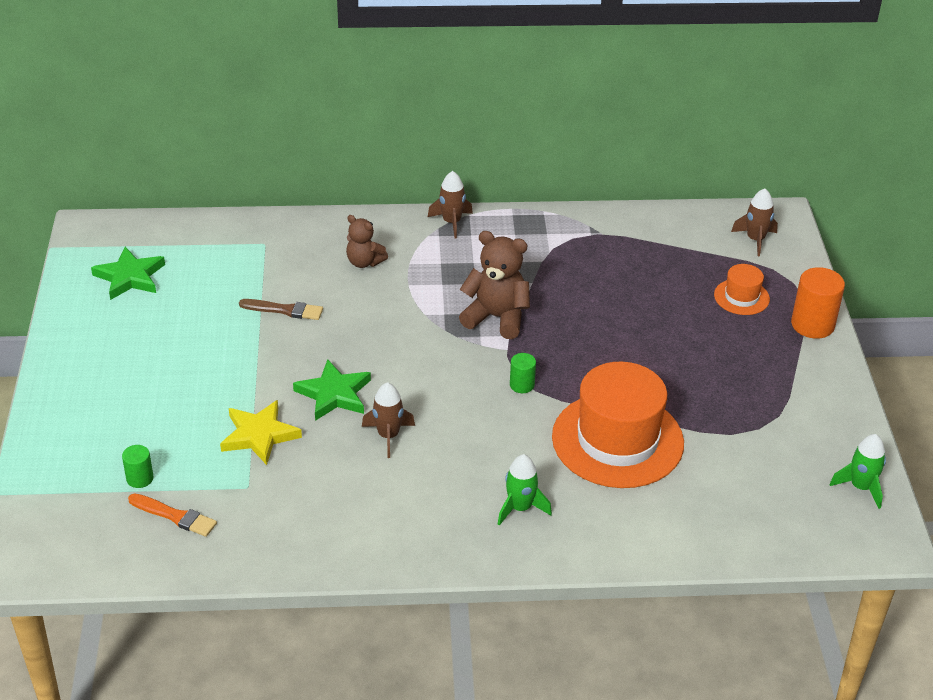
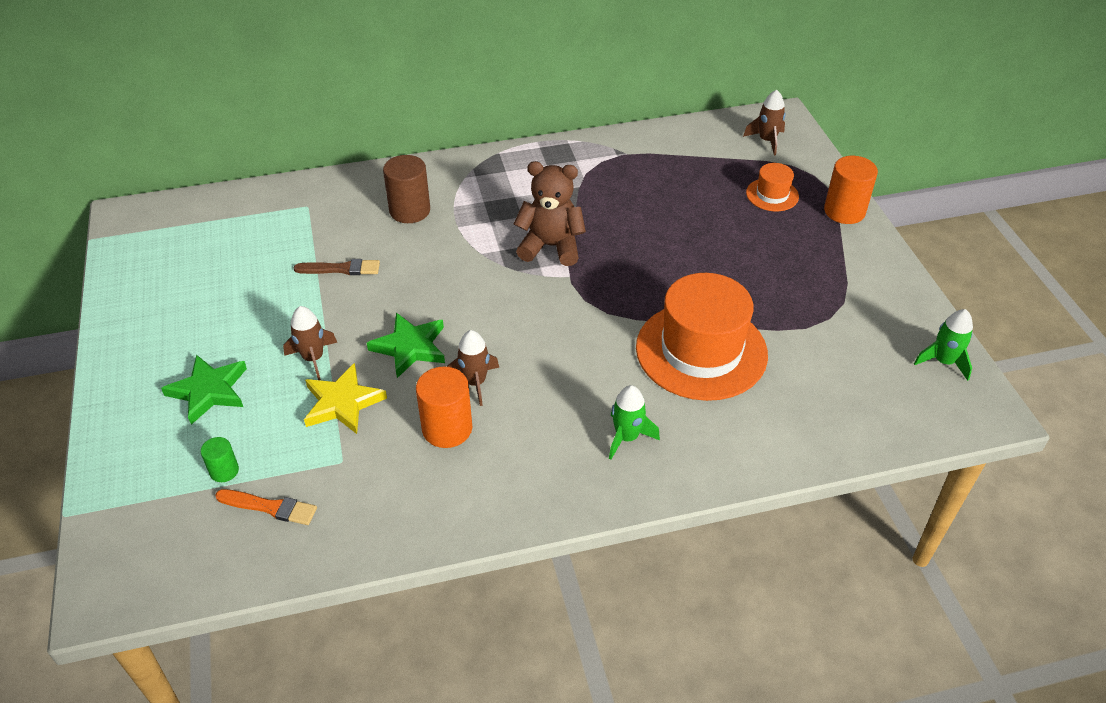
camera: 10 degrees left, 5 degrees up
green star [91,247,165,300] -> green star moved to [161,354,247,425]
brown teddy bear [346,215,388,268] -> brown cylinder [383,155,430,223]
brown rocket [428,171,473,239] -> brown rocket moved to [283,306,337,380]
green cylinder [510,353,536,393] -> none
none -> orange cylinder [416,367,472,448]

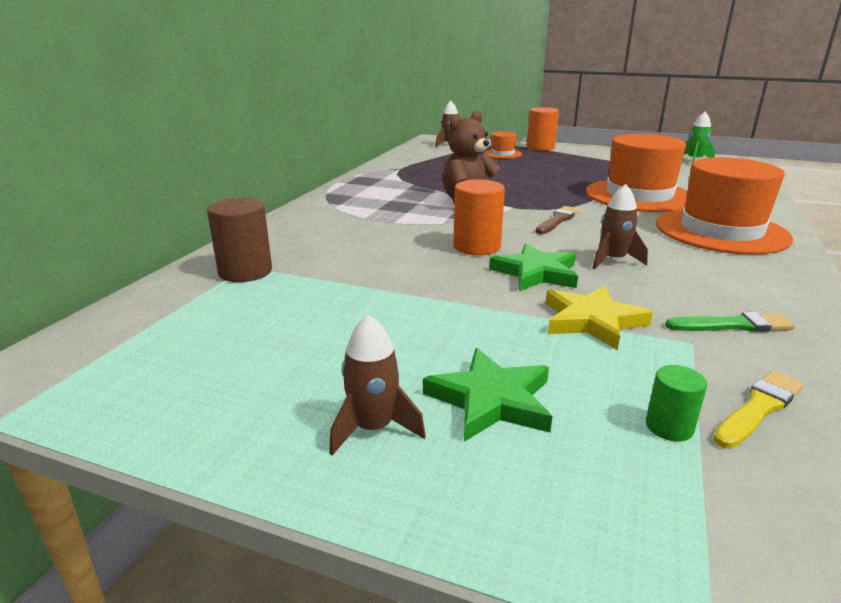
camera: 55 degrees left, 20 degrees down
orange brush [215,489,317,525] -> yellow brush [713,371,804,449]
brown rocket [283,306,337,380] -> brown rocket moved to [329,314,426,455]
brown brush [294,259,380,275] -> brown brush moved to [536,206,580,234]
brown cylinder [383,155,430,223] -> brown cylinder moved to [207,198,272,282]
orange cylinder [416,367,472,448] -> orange cylinder moved to [453,179,505,255]
green rocket [609,385,660,460] -> orange hat [656,157,793,254]
none -> green brush [665,312,795,332]

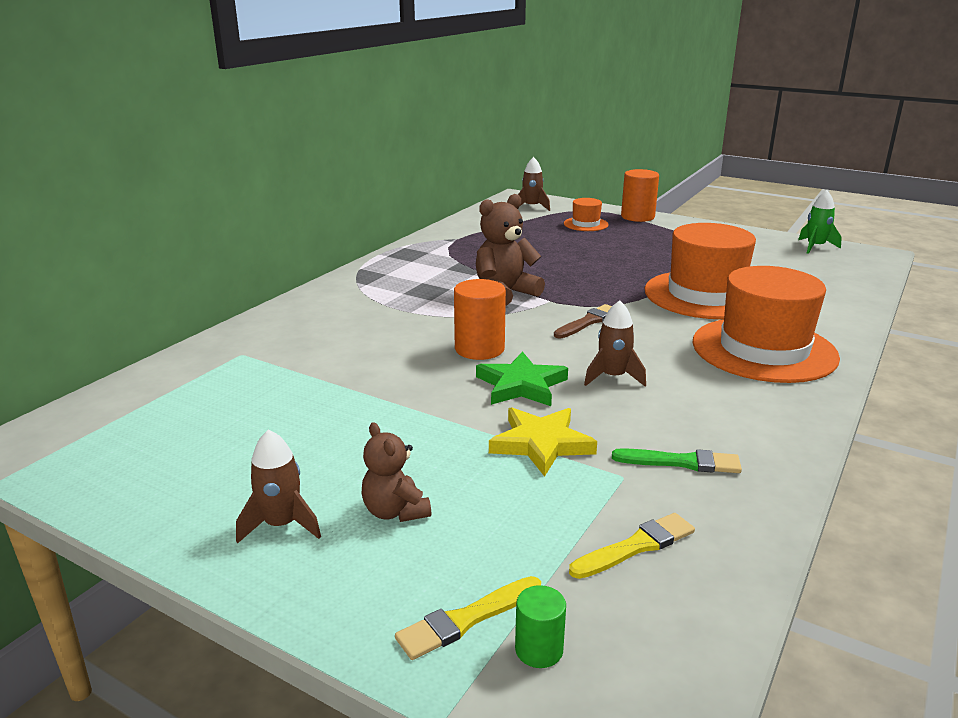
camera: 10 degrees right, 0 degrees up
brown cylinder [207,198,272,282] -> none
green star [423,348,552,442] -> brown teddy bear [362,422,431,522]
green cylinder [646,365,707,442] -> green cylinder moved to [515,585,566,668]
none -> yellow brush [395,576,541,660]

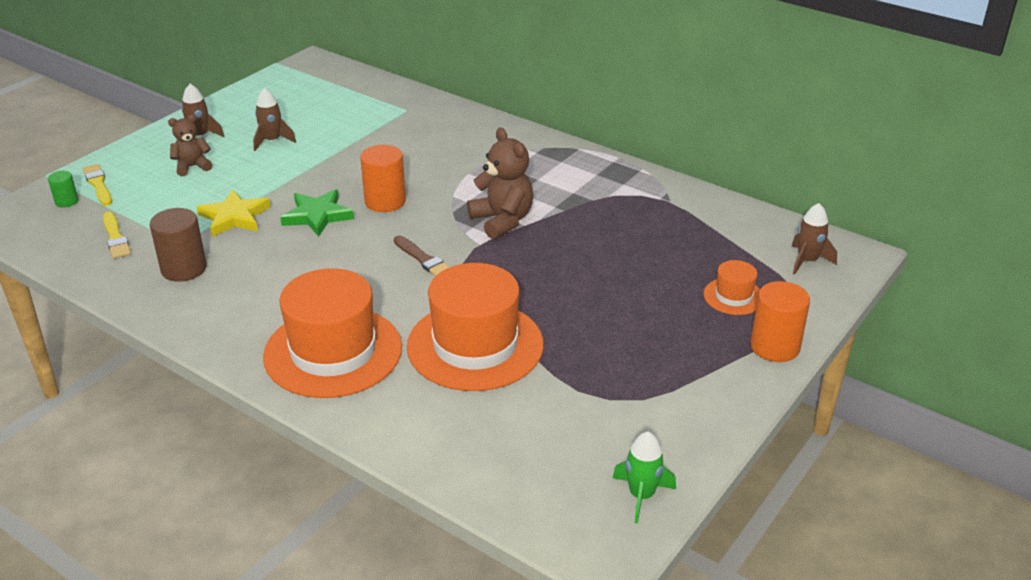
camera: 95 degrees right, 10 degrees up
brown rocket [584,300,646,386] -> brown rocket moved to [253,88,296,151]
green brush [612,448,742,473] -> brown cylinder [150,208,207,282]

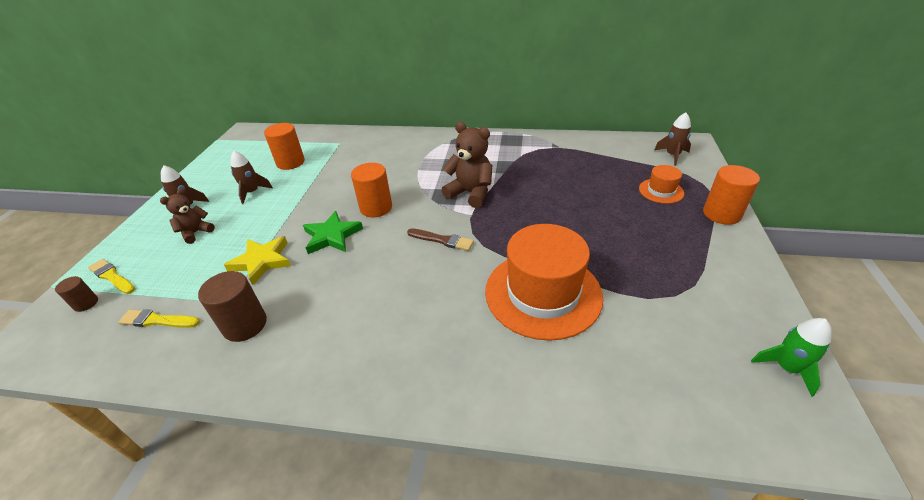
camera: 25 degrees left, 5 degrees up
green cylinder [48,171,78,207] -> brown cylinder [55,276,98,312]
yellow brush [103,212,131,259] -> yellow brush turned 150 degrees clockwise [118,309,200,328]
orange hat [263,268,402,398] -> none
none -> orange cylinder [264,123,305,170]

